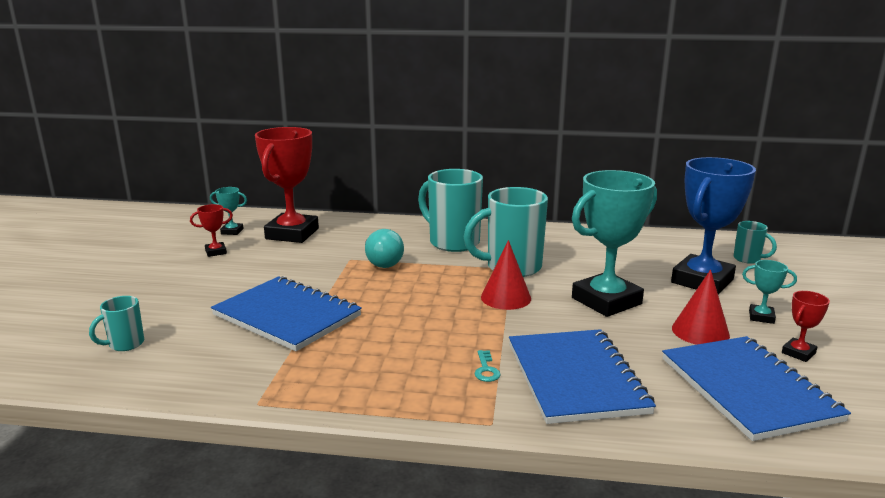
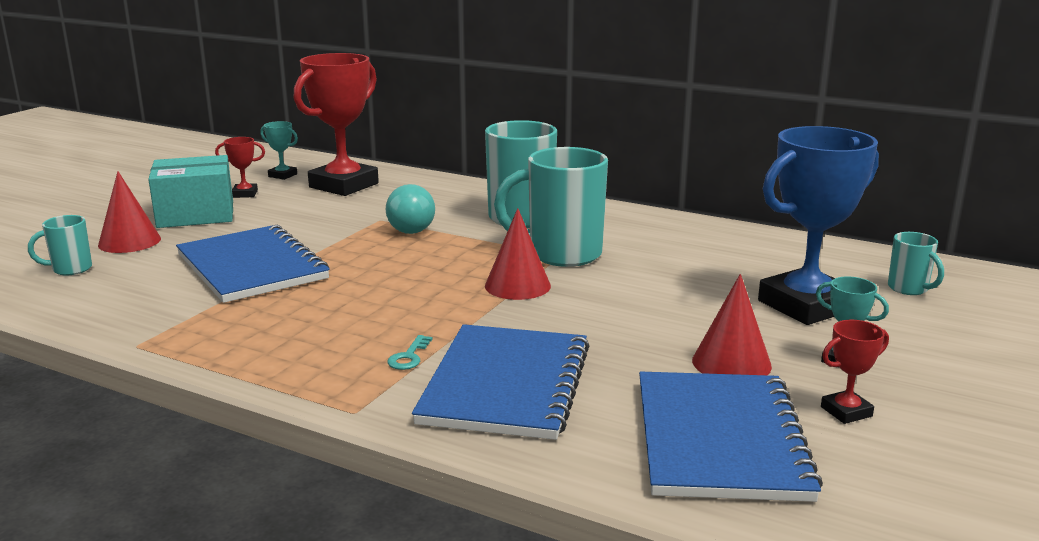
camera: 20 degrees right, 0 degrees up
turquoise trophy [572,170,657,317] -> none
none -> red cone [98,171,161,253]
none -> turquoise box [148,155,233,228]

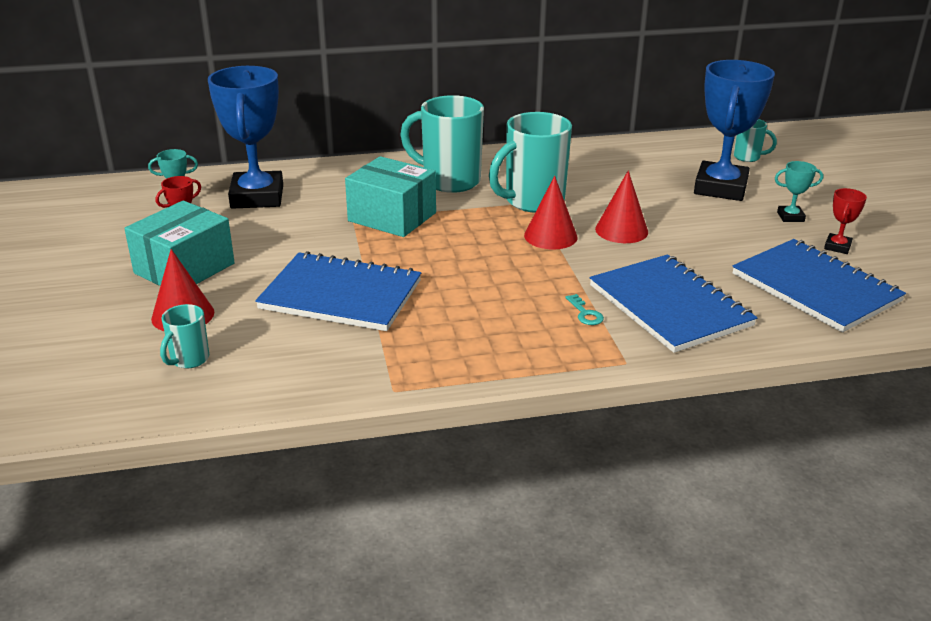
camera: 40 degrees left, 10 degrees up
red trophy [294,53,379,196] -> blue trophy [208,66,283,209]
turquoise light bulb [386,184,435,234] -> turquoise box [345,156,436,237]
red cone [692,274,772,375] -> red cone moved to [595,170,648,243]

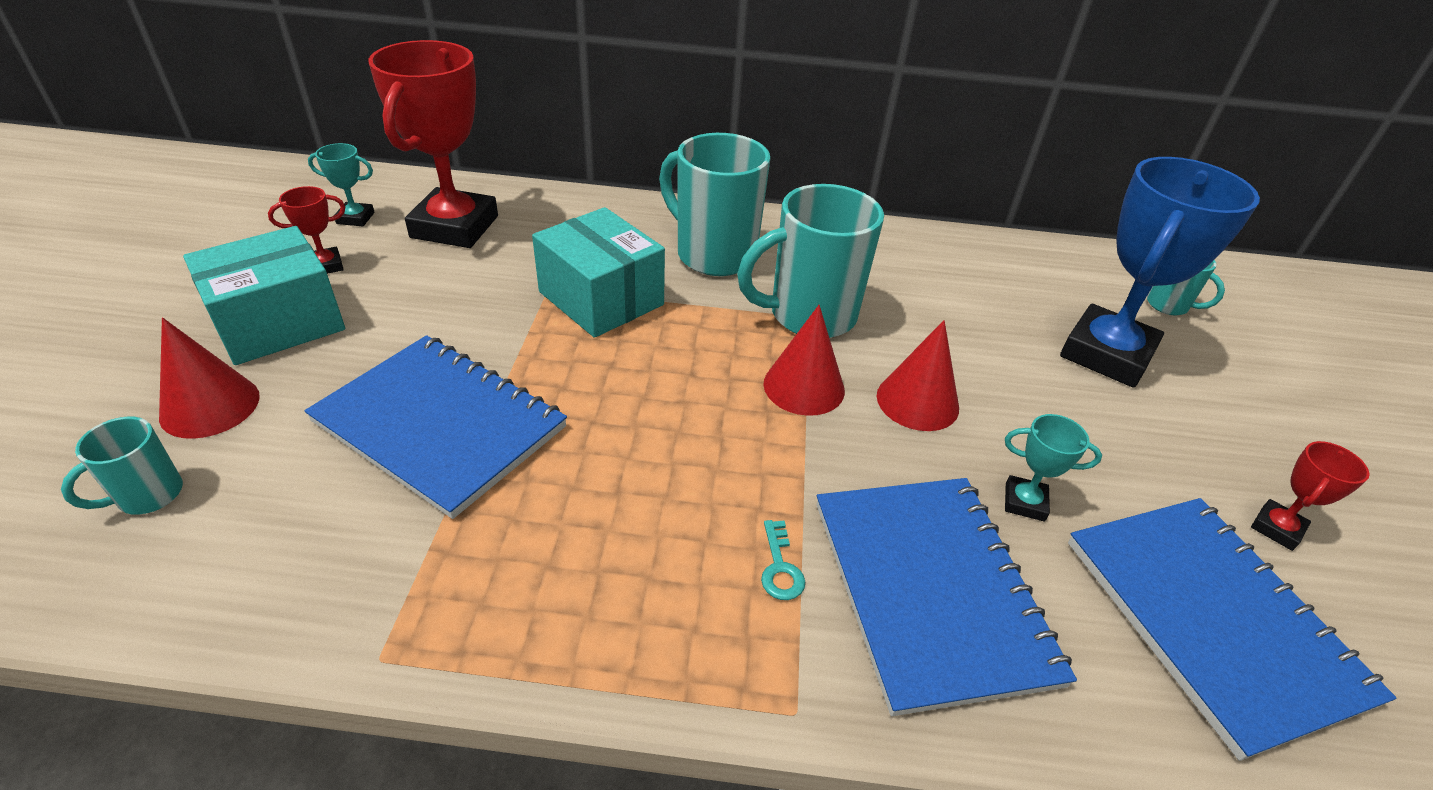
camera: 15 degrees right, 10 degrees up
blue trophy [208,66,283,209] -> red trophy [368,40,498,248]
turquoise trophy [775,161,824,222] -> turquoise trophy moved to [1005,414,1102,522]

